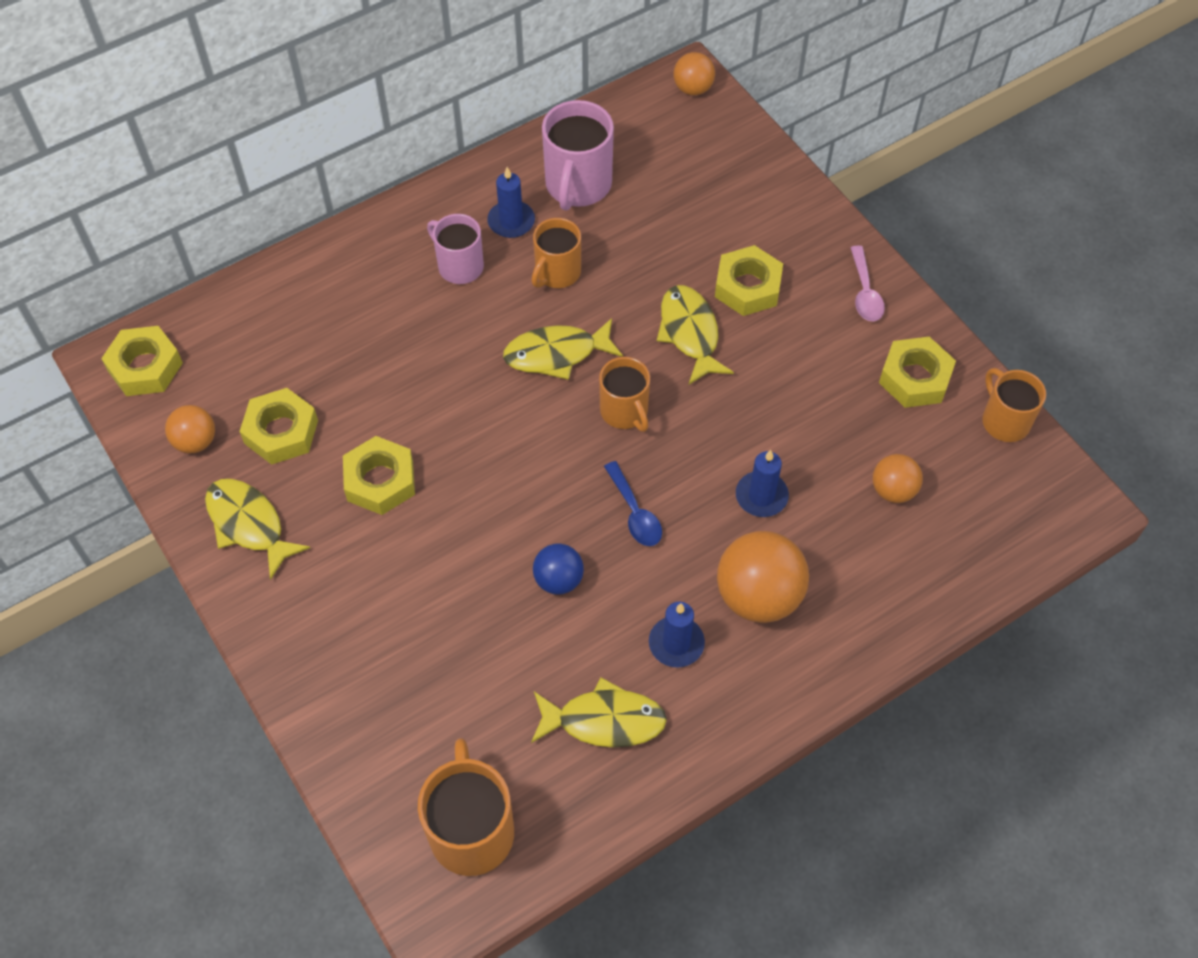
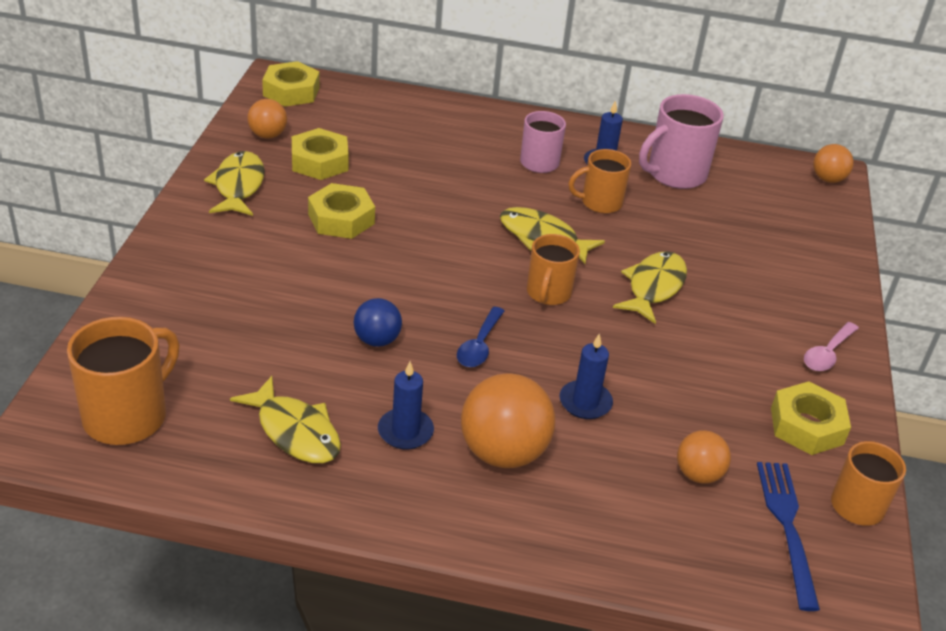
camera: 40 degrees right, 20 degrees down
yellow nut [715,245,783,316] -> none
none -> blue fork [757,462,820,611]

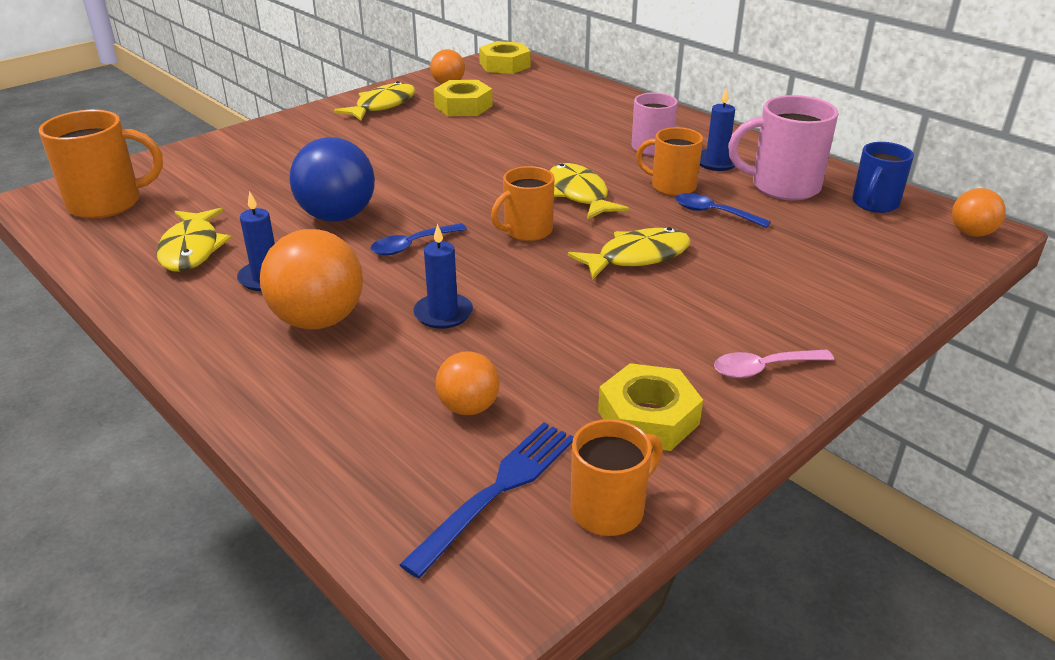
camera: 40 degrees right, 5 degrees down
yellow nut [308,183,375,239] -> none
blue ball [354,298,402,347] -> blue ball [290,137,375,222], size x1.77
none -> blue spoon [675,193,771,228]
none -> blue mug [852,142,914,213]

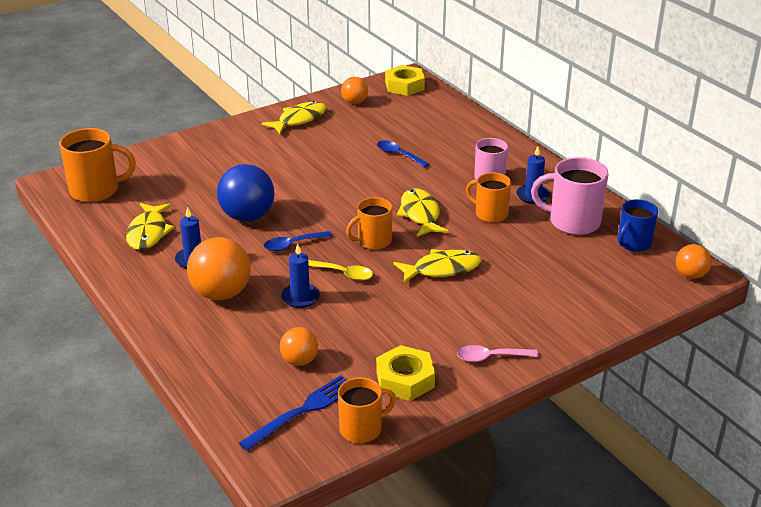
camera: 10 degrees right, 0 degrees up
yellow nut [434,80,493,116] -> none
blue spoon [675,193,771,228] -> blue spoon moved to [377,140,429,168]
none -> yellow spoon [308,260,373,281]

